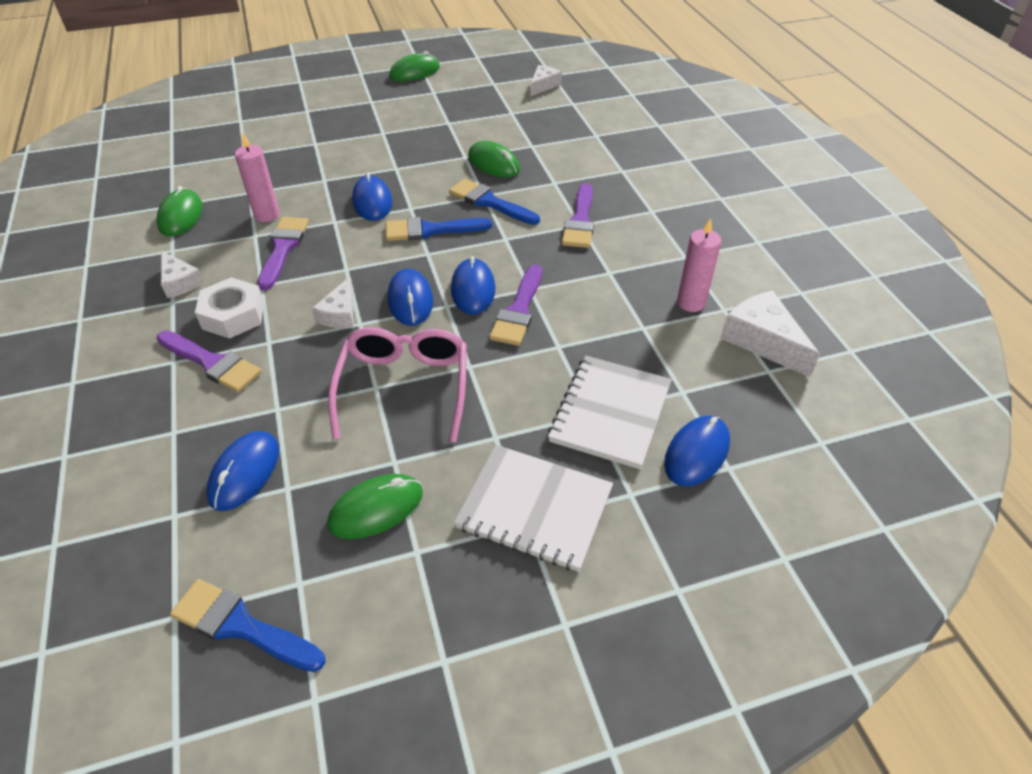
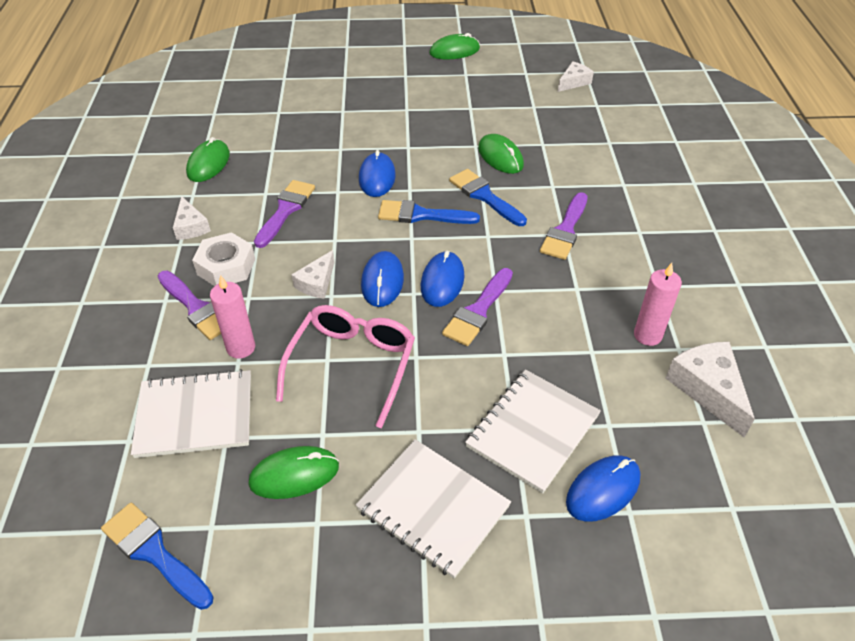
camera: 15 degrees right, 0 degrees up
blue mouse [206,431,279,511] -> white notebook [131,369,251,458]
pink candle [235,133,280,222] -> pink candle moved to [210,275,255,359]

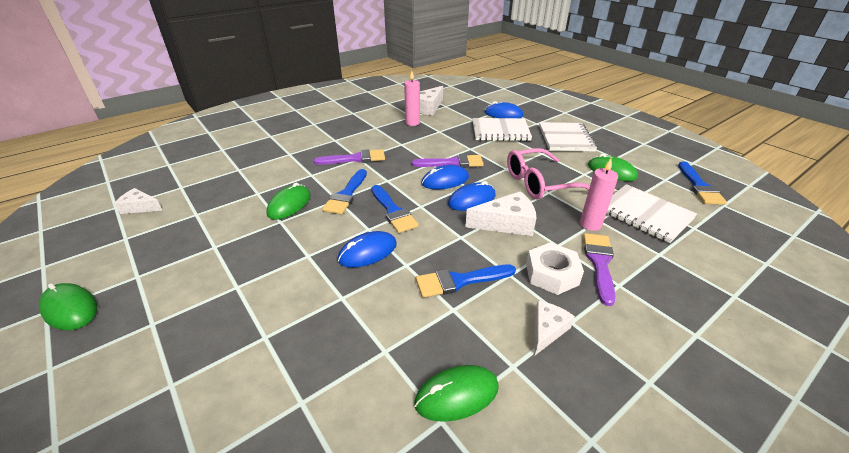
camera: 125 degrees left, 10 degrees down
purple brush [254,180,315,248] -> blue brush [416,264,516,298]
white cheese [291,250,335,299] -> white cheese [465,191,536,236], size x1.60

